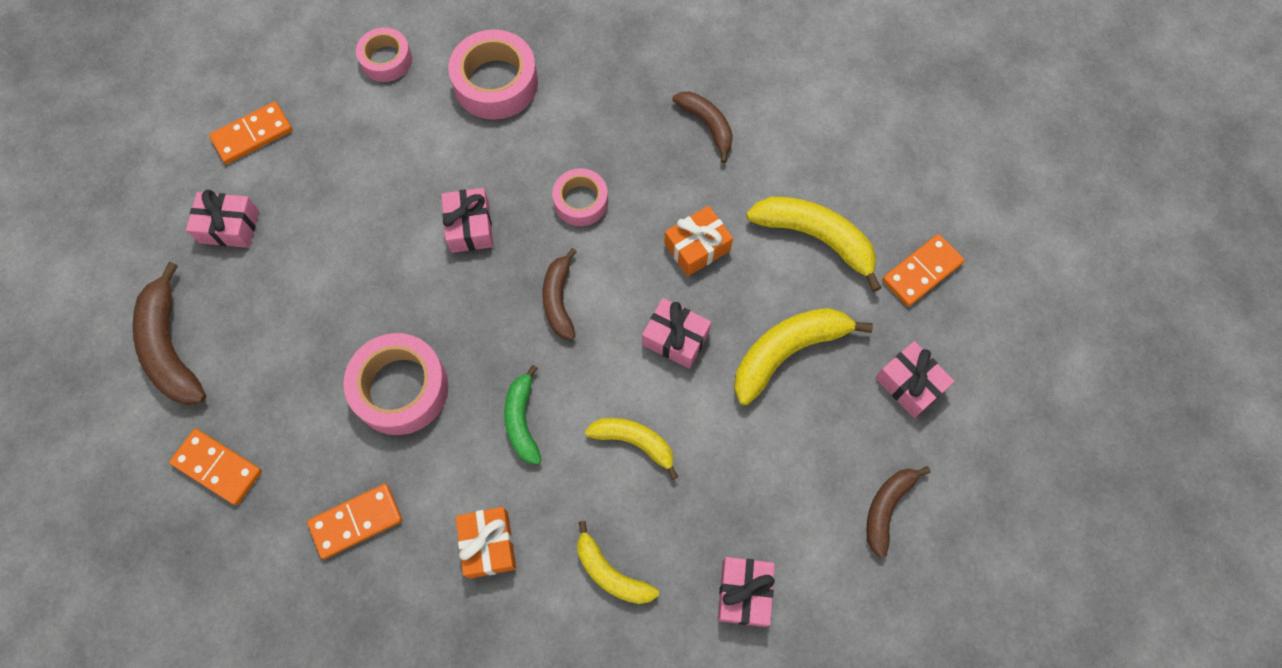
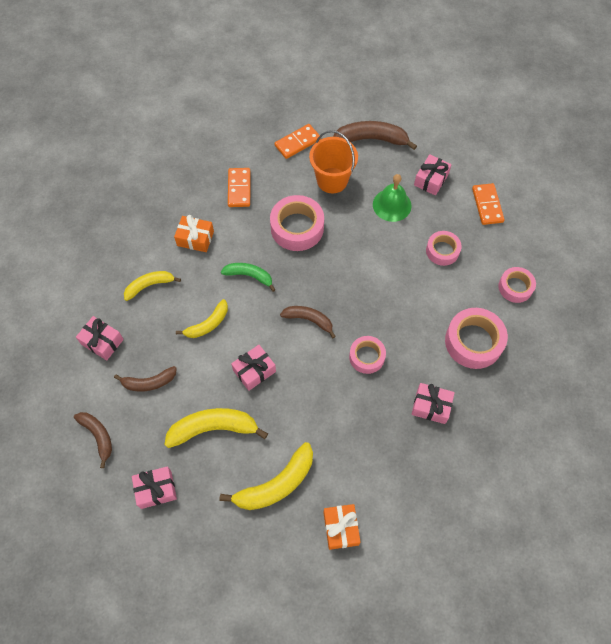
camera: 115 degrees right, 5 degrees down
pink gift [441,188,493,253] -> pink gift moved to [412,383,455,424]
orange gift [664,206,733,276] -> orange gift moved to [323,504,360,550]
brown banana [672,92,733,163] -> brown banana moved to [114,366,177,392]
yellow banana [734,308,873,405] -> yellow banana turned 90 degrees counterclockwise [164,408,268,448]
orange domino [882,234,964,307] -> none
none -> orange bucket [309,130,358,193]
none -> green bell [373,174,412,222]
none -> pink tape [426,231,462,266]

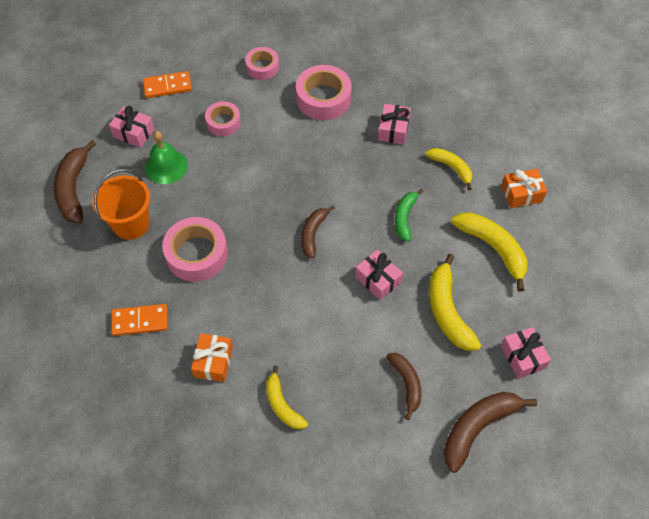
camera: 95 degrees left, 5 degrees down
brown banana [74,412,112,468] -> brown banana [444,392,537,473], size x1.58
pink gift [76,316,124,360] -> none
yellow banana [176,299,228,338] -> yellow banana moved to [425,148,472,190]
green banana [221,263,276,292] -> green banana moved to [395,189,424,242]
orange domino [274,124,321,159] -> none
pink tape [349,336,386,374] -> none

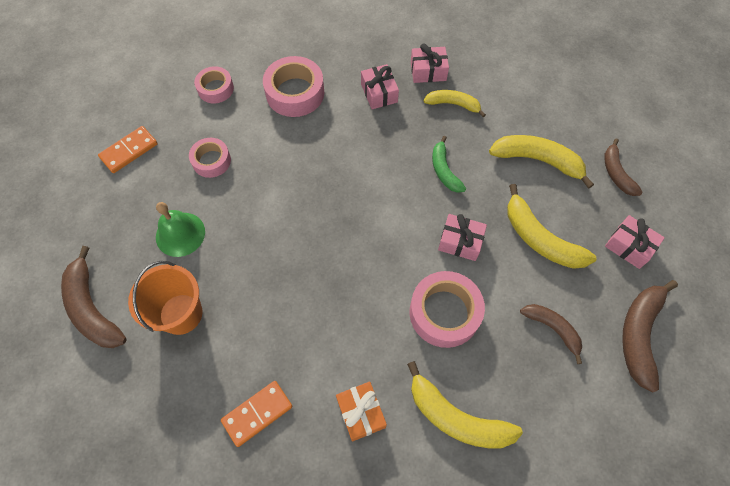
camera: 30 degrees left, 5 degrees up
pink gift [109,106,154,148] -> pink gift moved to [411,43,449,83]
pink tape [162,217,228,282] -> pink tape moved to [410,271,485,348]
yellow banana [266,366,308,429] -> yellow banana [407,361,523,449], size x1.58
brown banana [301,206,335,259] -> brown banana moved to [604,138,643,196]
orange gift [501,169,547,208] -> none

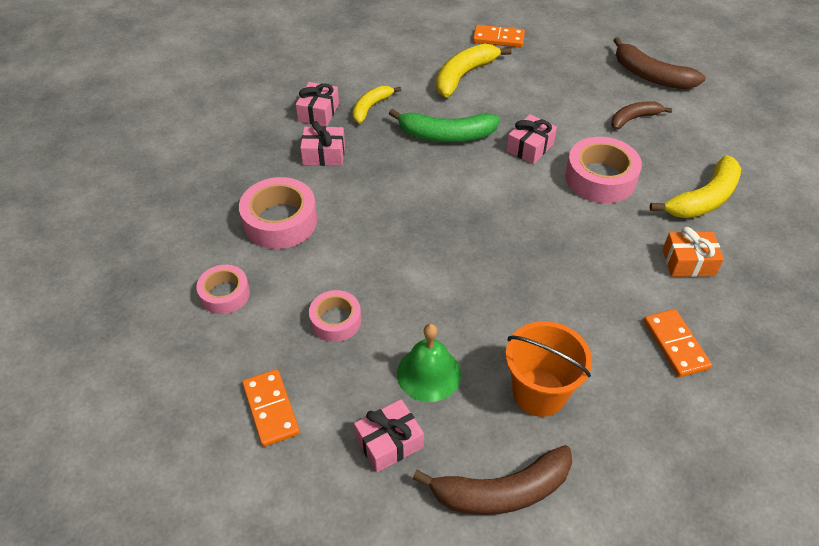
camera: 70 degrees left, 15 degrees down
green banana [432,136,466,193] -> green banana [389,109,500,142], size x1.58
yellow banana [507,184,597,269] -> none
brown banana [604,138,643,196] -> orange domino [473,25,525,48]
pink gift [605,215,665,269] -> pink gift moved to [354,399,424,473]

